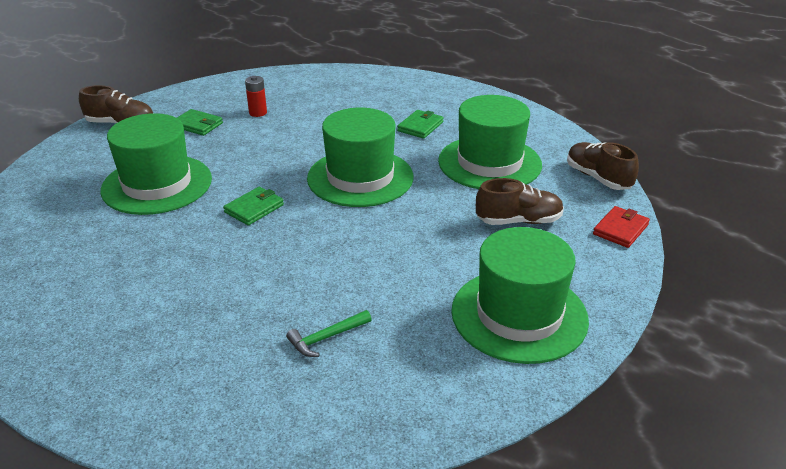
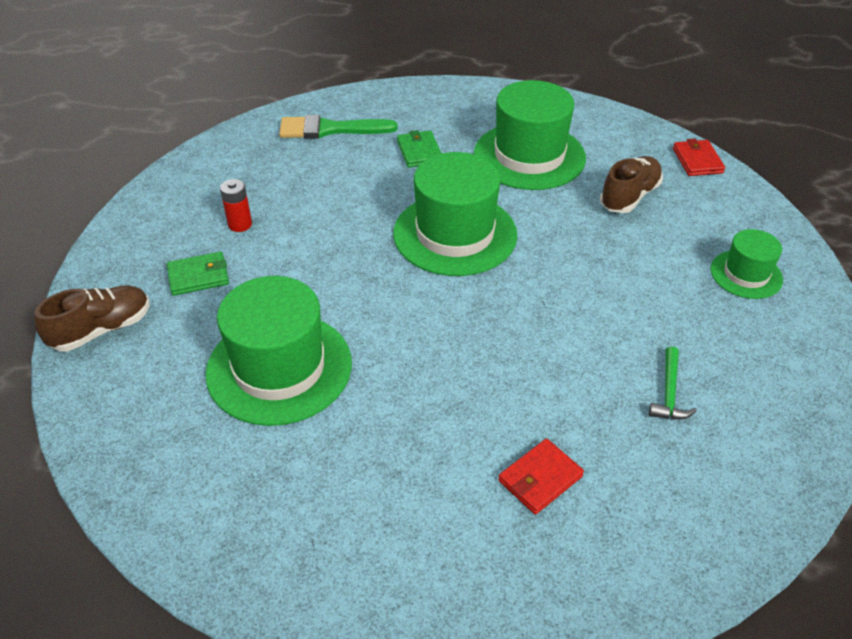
camera: 45 degrees left, 10 degrees up
green wallet [223,187,284,225] -> none
green hat [451,227,589,364] -> green hat [710,229,783,299], size x0.54
brown shoe [567,142,639,190] -> none
none -> green brush [279,115,398,139]
none -> red wallet [498,439,584,515]

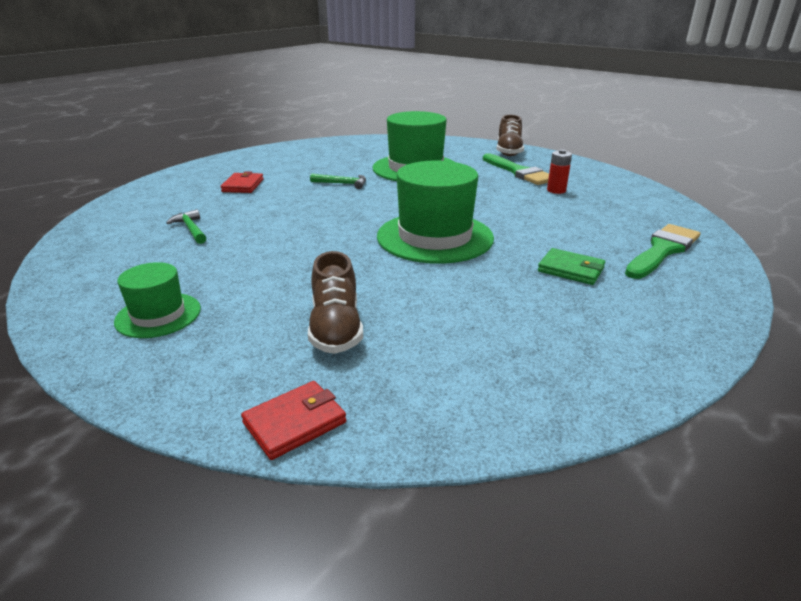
camera: 135 degrees right, 15 degrees down
green wallet [167,252,229,296] -> green brush [483,153,549,185]
green hat [474,80,586,190] -> none
red wallet [673,139,725,176] -> red wallet turned 75 degrees counterclockwise [241,381,346,460]
none -> green hammer [310,174,366,189]

